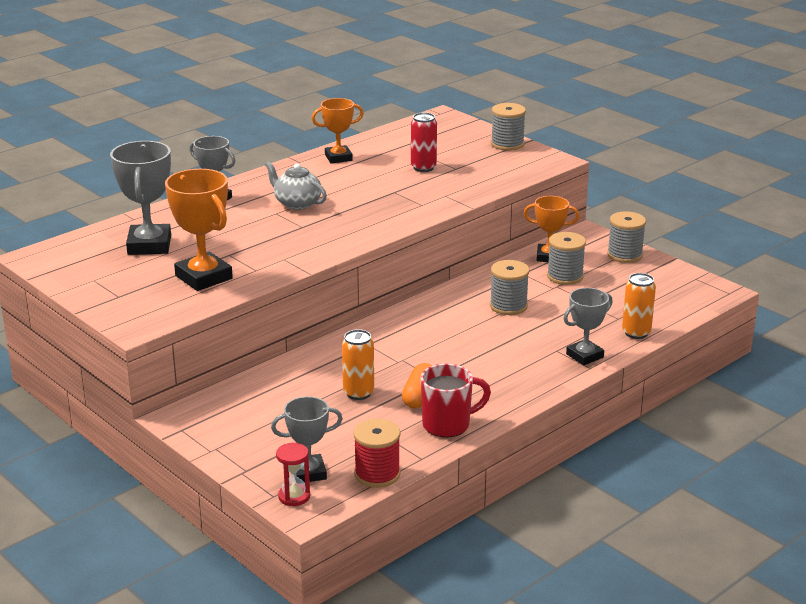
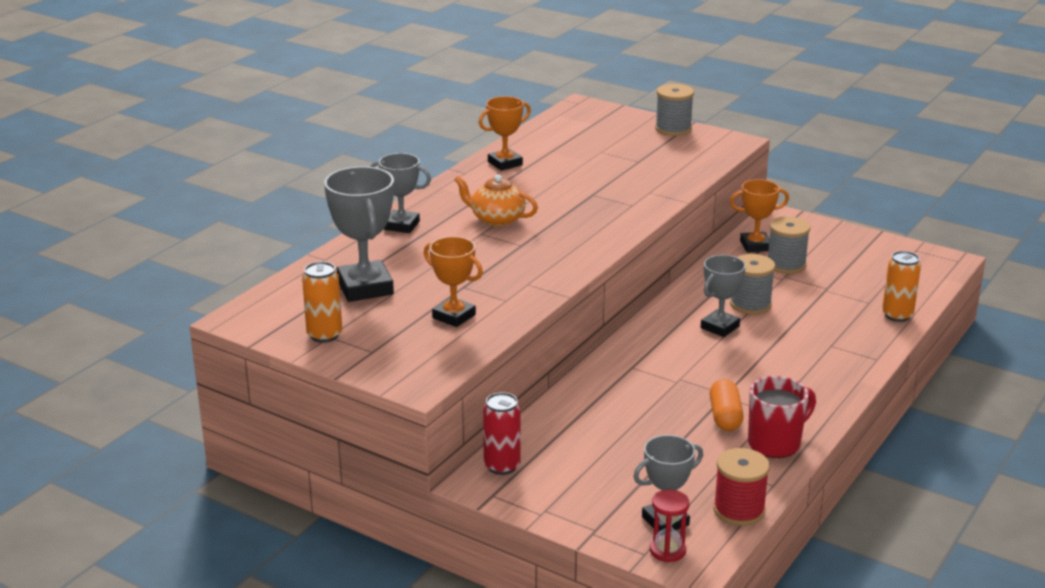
camera: 15 degrees left, 0 degrees up
orange trophy [165,169,233,291] -> orange trophy [424,236,483,327], size x0.65
grey teapot [265,161,327,210] -> orange teapot [454,174,538,227]
orange can [342,329,374,400] -> orange can moved to [302,262,342,343]
red can [411,112,437,172] -> red can moved to [483,392,521,475]
grey trophy [563,288,613,365] -> grey trophy moved to [701,255,746,337]
grey spool [607,211,646,263] -> none

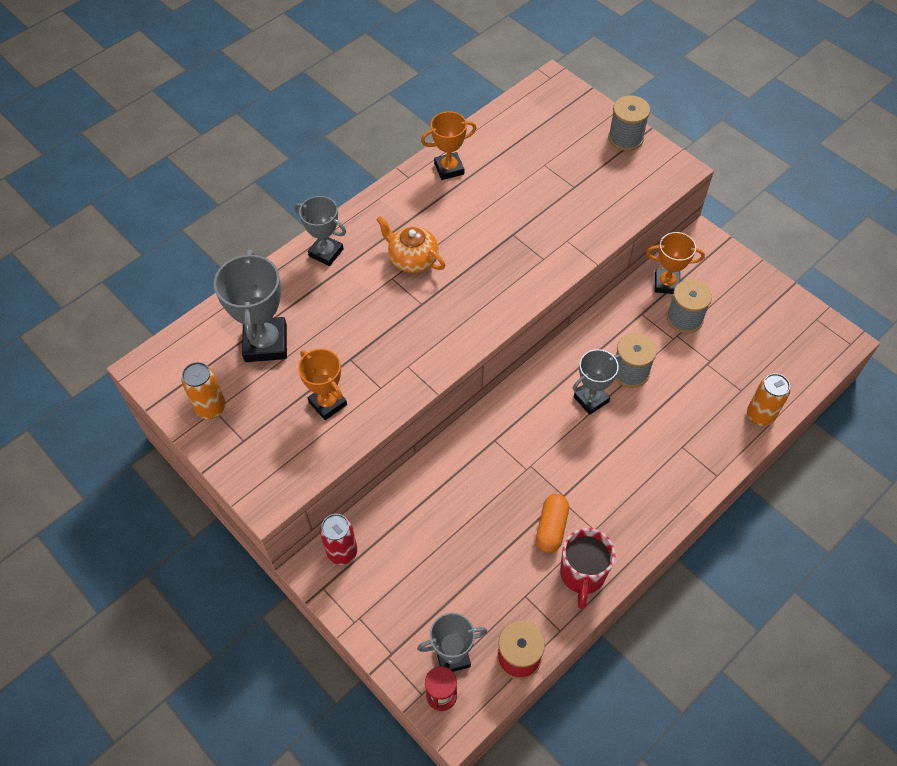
camera: 15 degrees right, 30 degrees up
red mug [748,376,816,458] -> red mug turned 120 degrees clockwise [560,528,615,609]

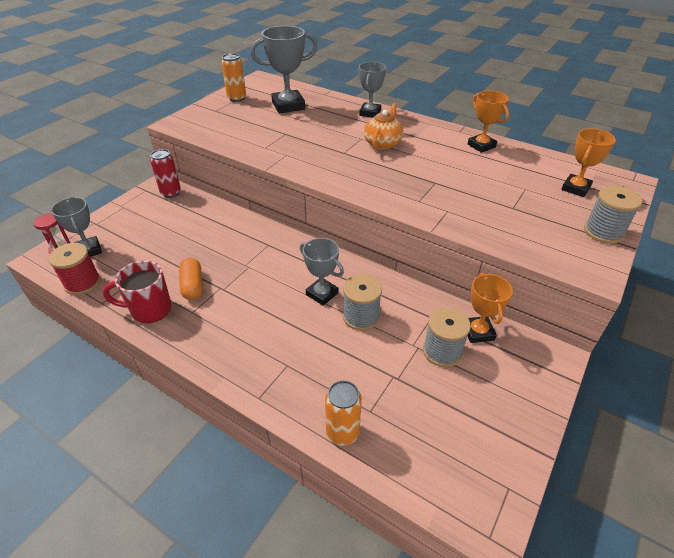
camera: 75 degrees right, 15 degrees down
orange trophy [298,349,347,420] -> orange trophy moved to [561,128,616,197]
orange capsule [536,494,569,553] -> orange capsule turned 75 degrees clockwise [179,258,203,300]

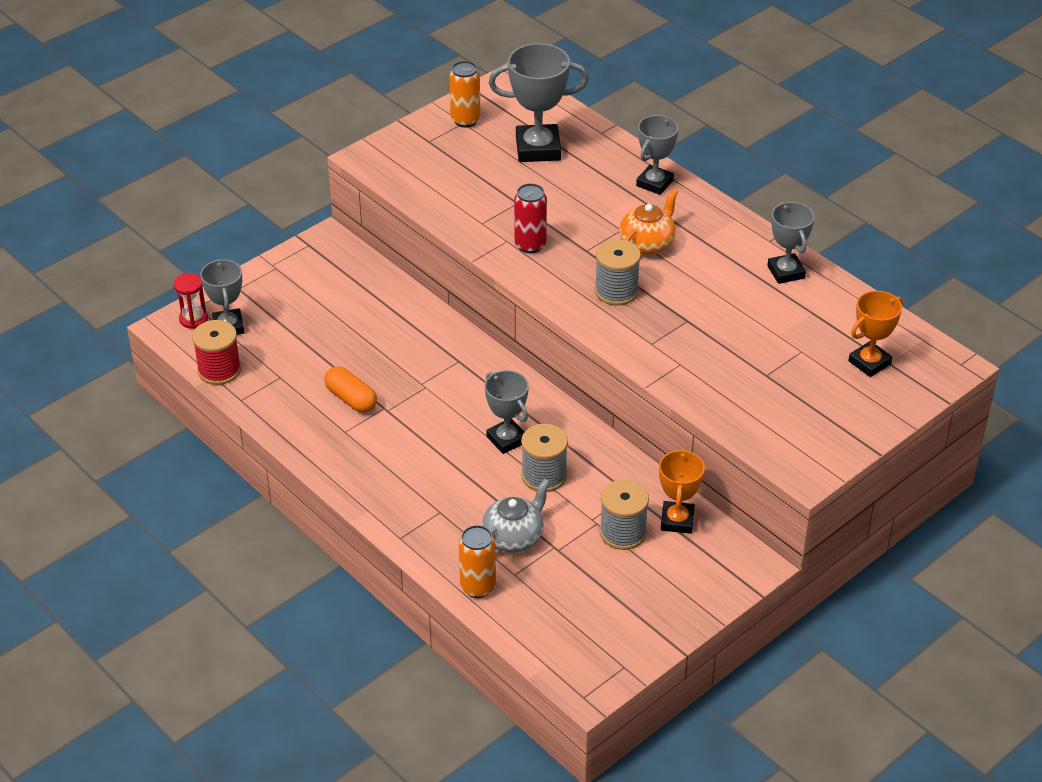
camera: 15 degrees right, 0 degrees up
red mug [103,260,172,323] -> none
red can [150,149,181,198] -> red can moved to [514,183,547,253]
orange capsule [179,258,203,300] -> orange capsule turned 45 degrees counterclockwise [324,366,377,413]
orange trophy [468,91,509,153] -> grey trophy [767,202,815,284]
grey spool [584,186,642,244] -> grey spool moved to [595,239,641,305]
none -> grey teapot [482,479,550,553]

